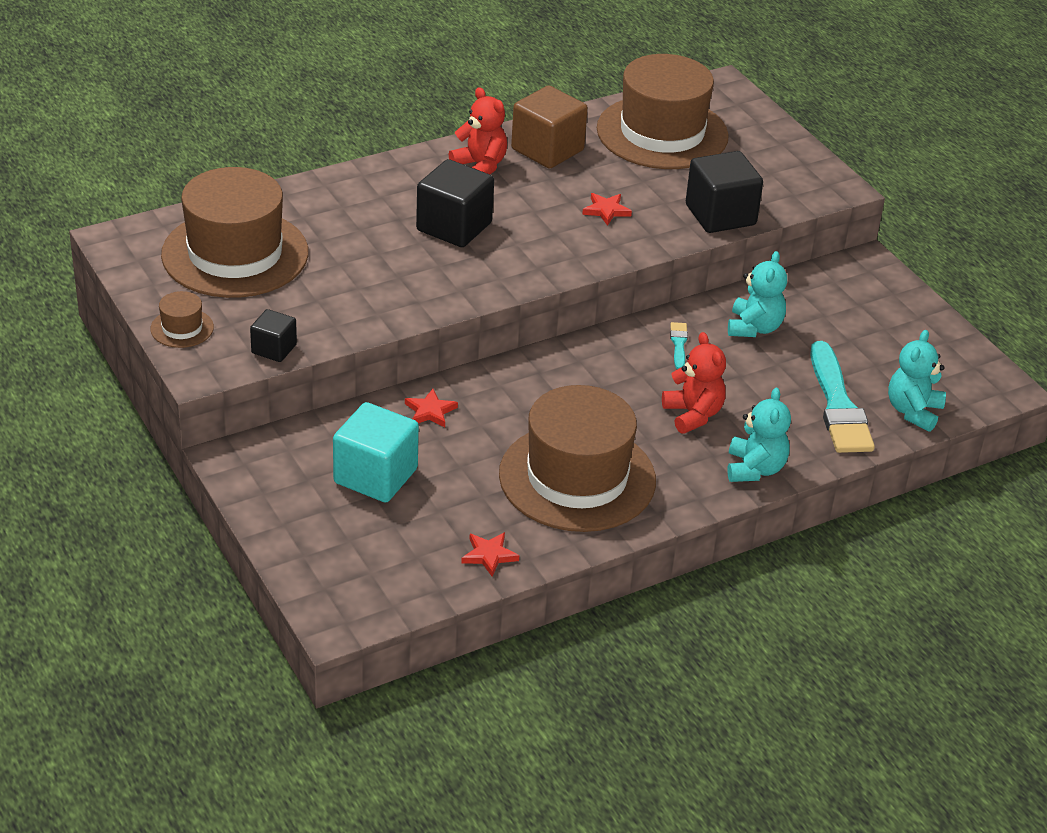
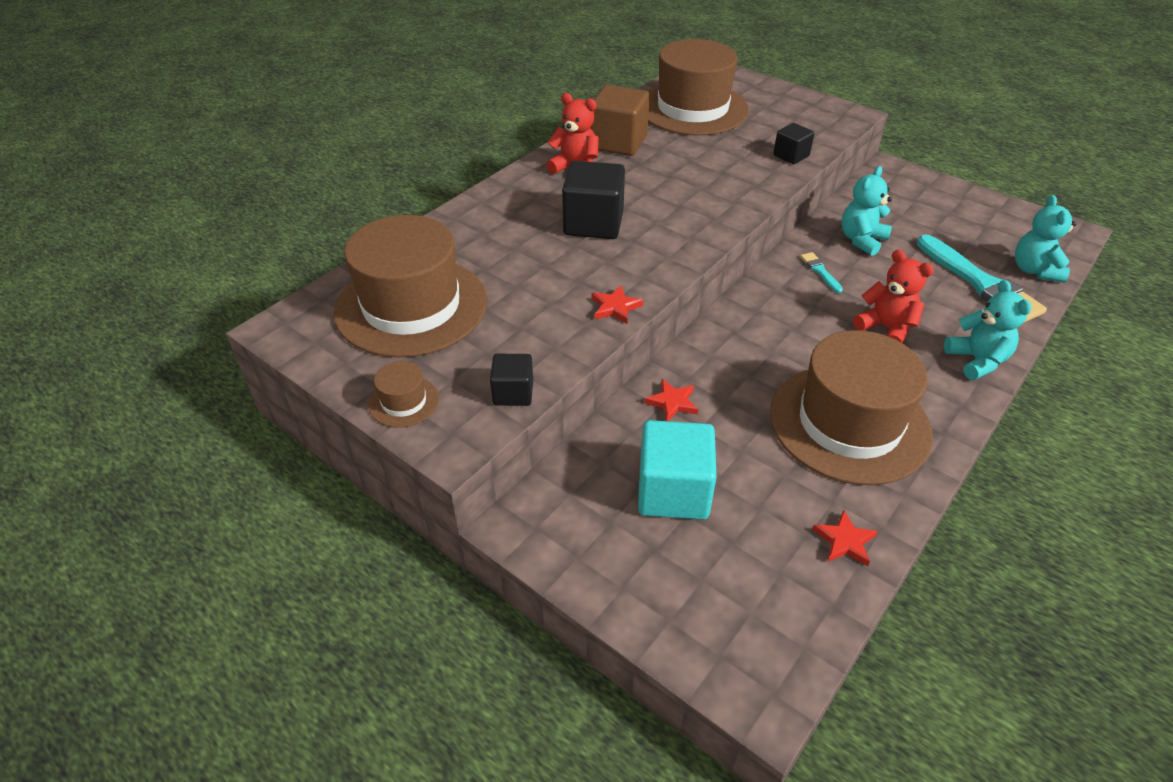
camera: 20 degrees left, 5 degrees up
red star [582,193,632,226] -> red star moved to [592,285,643,324]
black cube [686,151,763,233] -> black cube [773,123,815,164], size x0.56
turquoise teddy bear [728,251,787,337] -> turquoise teddy bear turned 135 degrees counterclockwise [842,166,892,256]

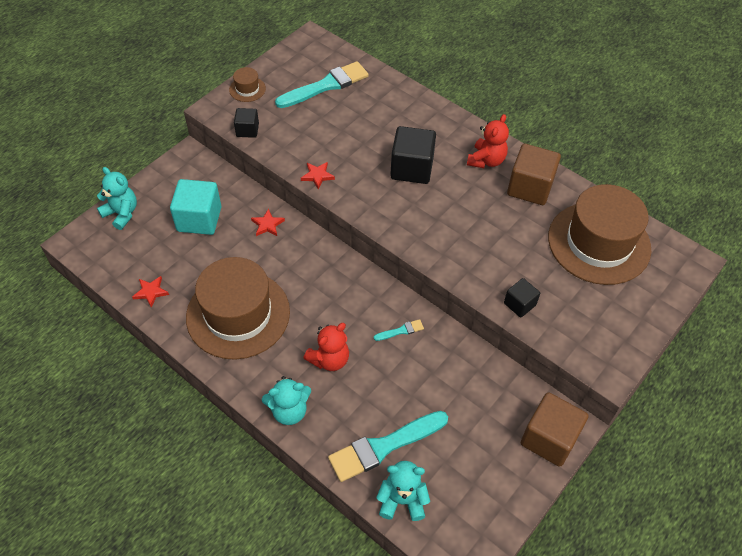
camera: 90 degrees right, 10 degrees up
brown hat [334,215,487,357] -> turquoise brush [275,61,369,108]
turquoise teddy bear [842,166,892,256] -> turquoise teddy bear moved to [97,167,137,230]
none -> brown cube [521,392,588,467]

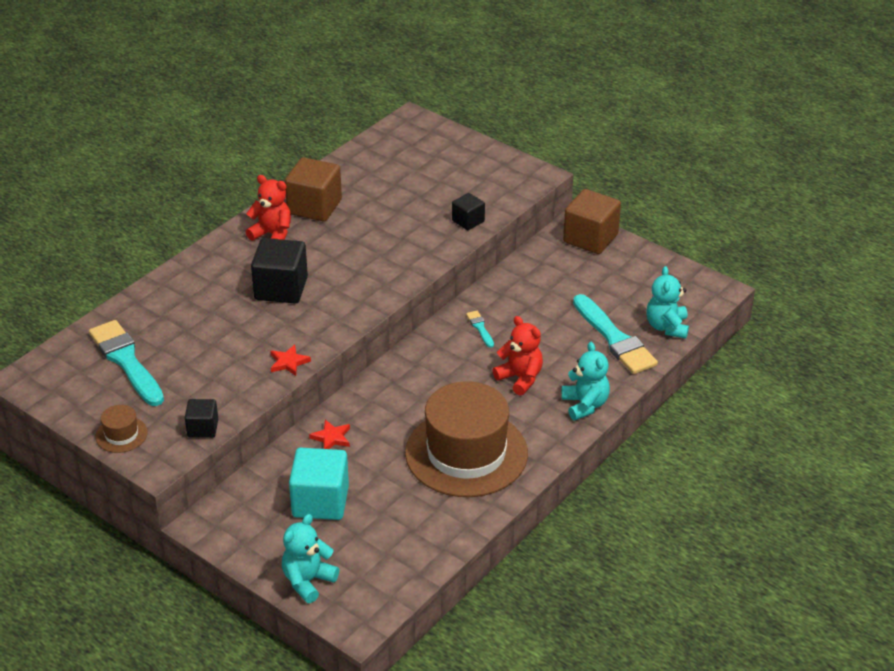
camera: 90 degrees left, 15 degrees down
red star [132,276,169,308] -> none
brown hat [548,184,651,285] -> none

